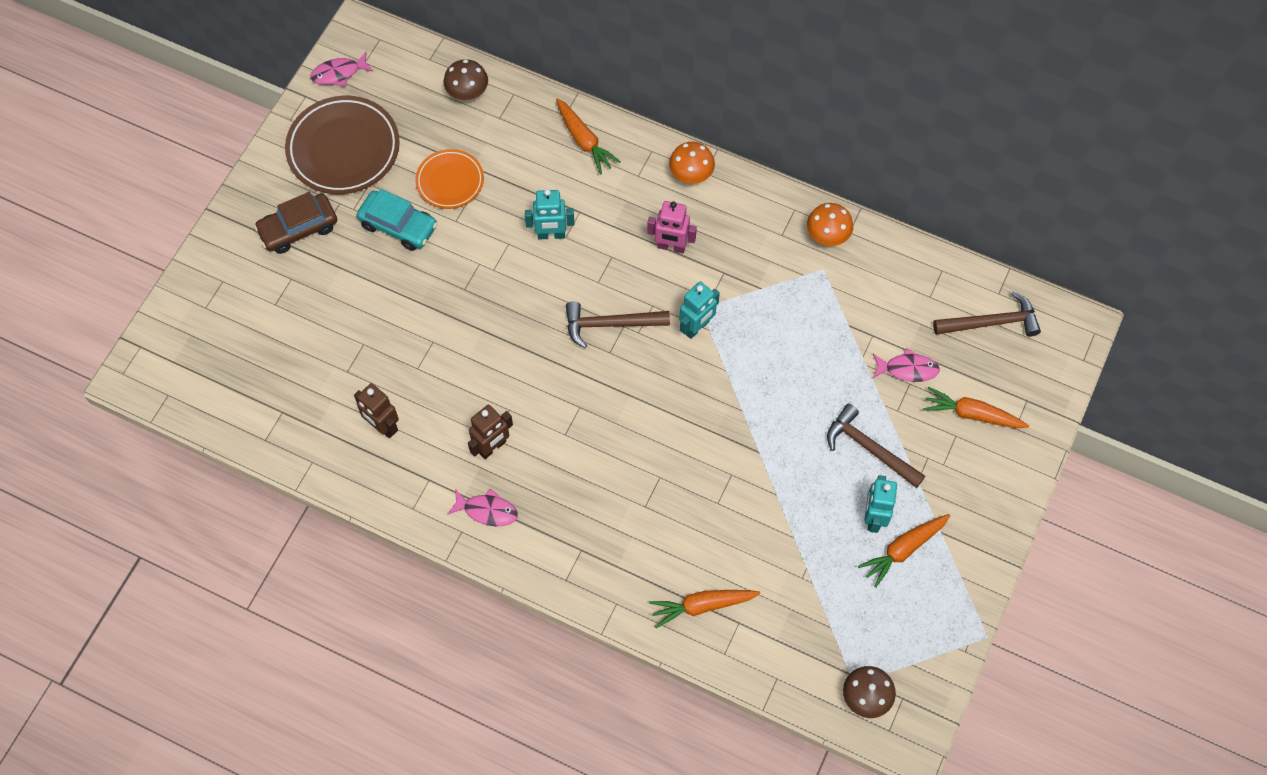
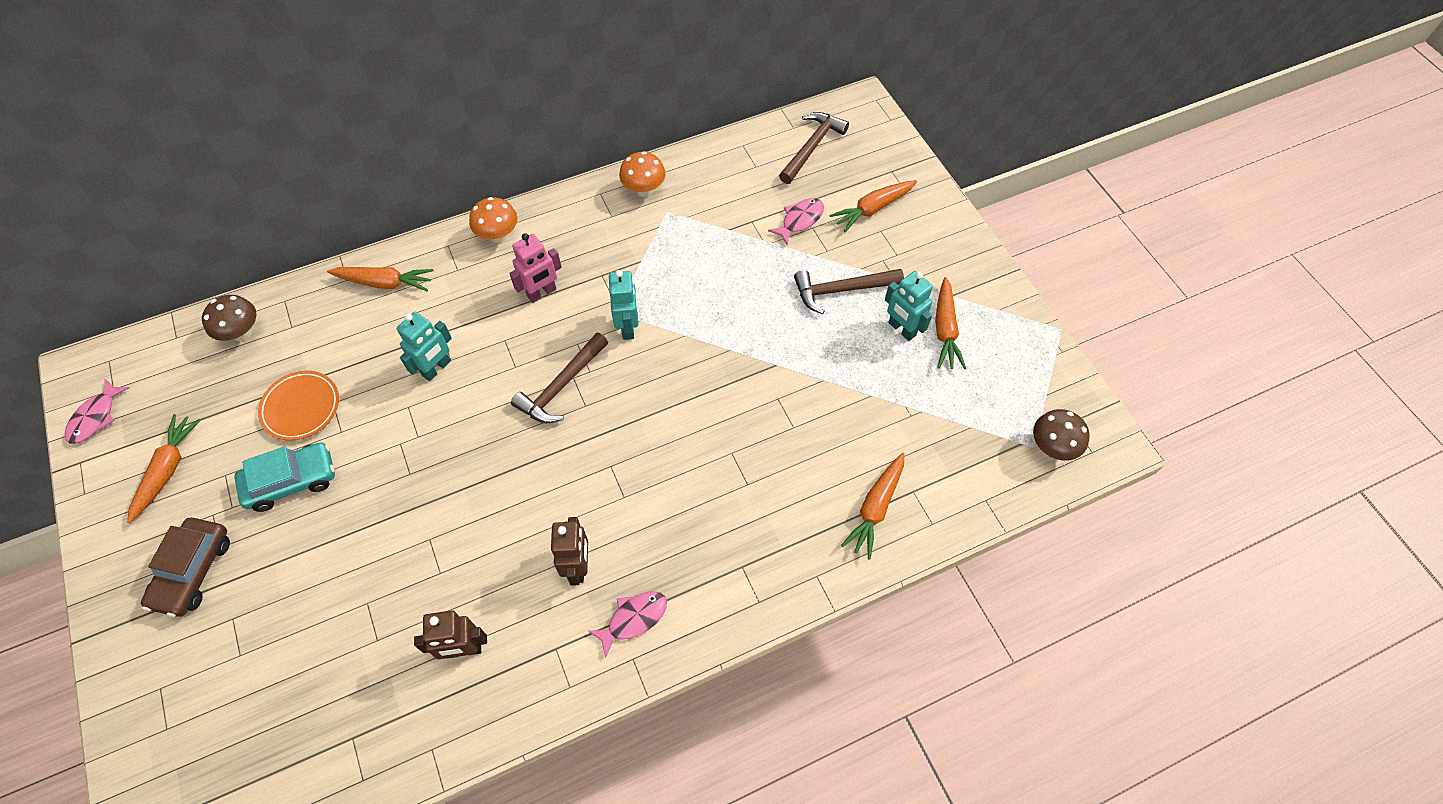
camera: 50 degrees left, 5 degrees down
brown plate [285,96,400,194] -> orange carrot [127,414,201,523]

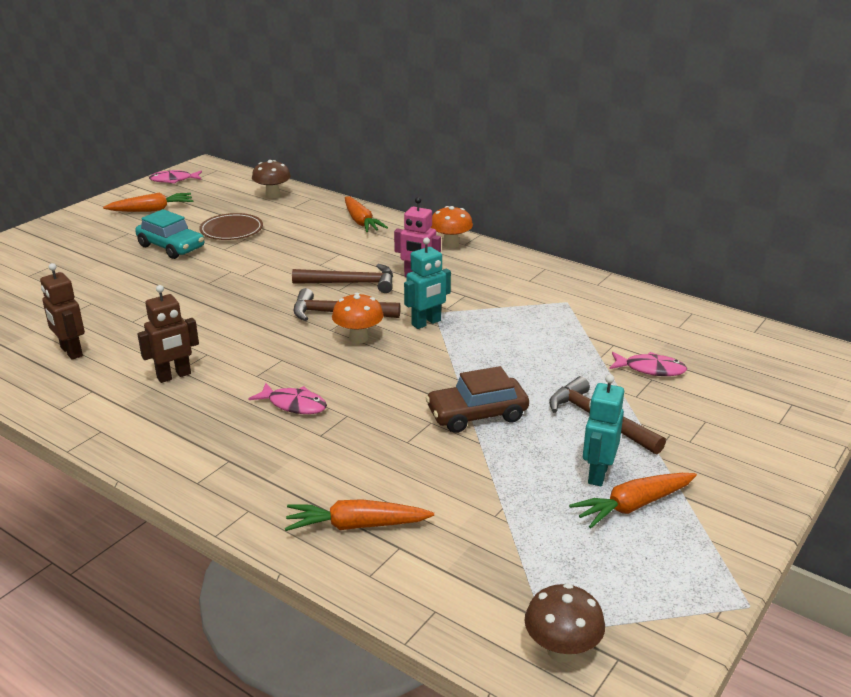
camera: 60 degrees right, 30 degrees down
brown car [141,518,230,617] -> brown car moved to [426,366,529,433]
orange plate [258,371,339,441] -> brown plate [199,213,263,240]
turquoise robot [397,312,452,381] -> none
pink fish [588,591,667,658] -> pink fish moved to [249,383,327,414]
orange mushroom [619,151,666,197] -> orange mushroom moved to [332,293,384,344]
brown hammer [779,112,849,184] -> brown hammer moved to [292,264,393,293]
orange carrot [829,180,917,232] -> none

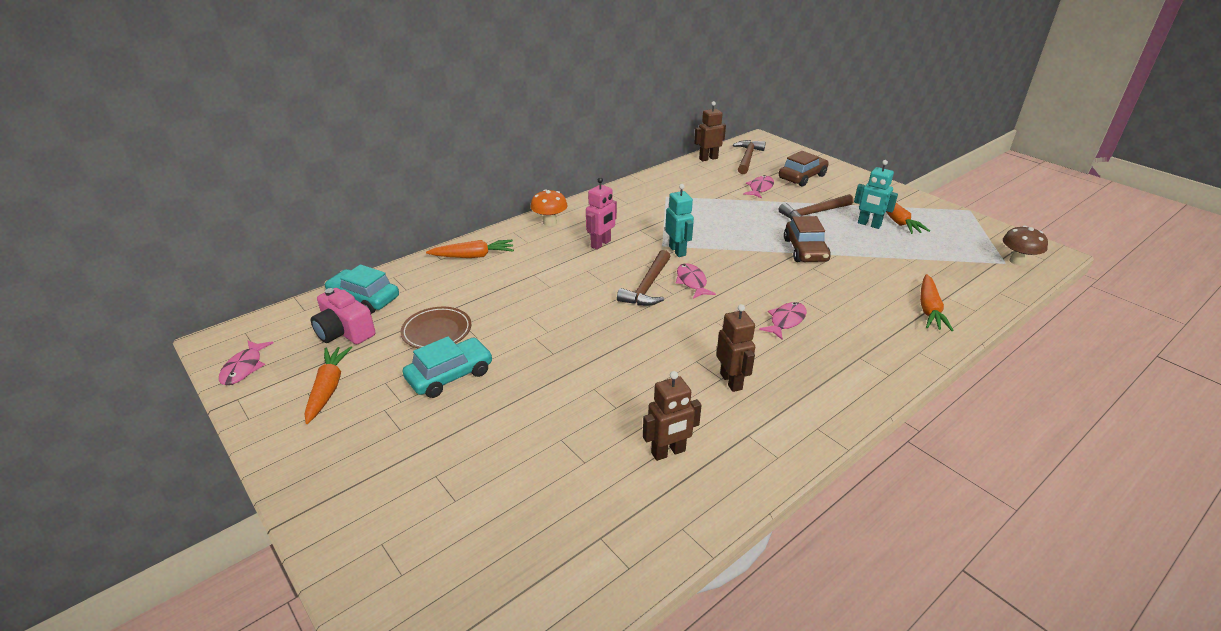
camera: 75 degrees left, 5 degrees up
brown mushroom [252,160,291,198] -> turquoise car [325,264,399,314]
brown hammer [292,264,393,293] -> brown hammer moved to [733,140,766,174]
orange mushroom [332,293,384,344] -> pink fish [676,263,716,299]
none -> pink camera [311,288,375,344]
none -> brown robot [694,101,726,161]
none -> brown car [779,151,829,187]

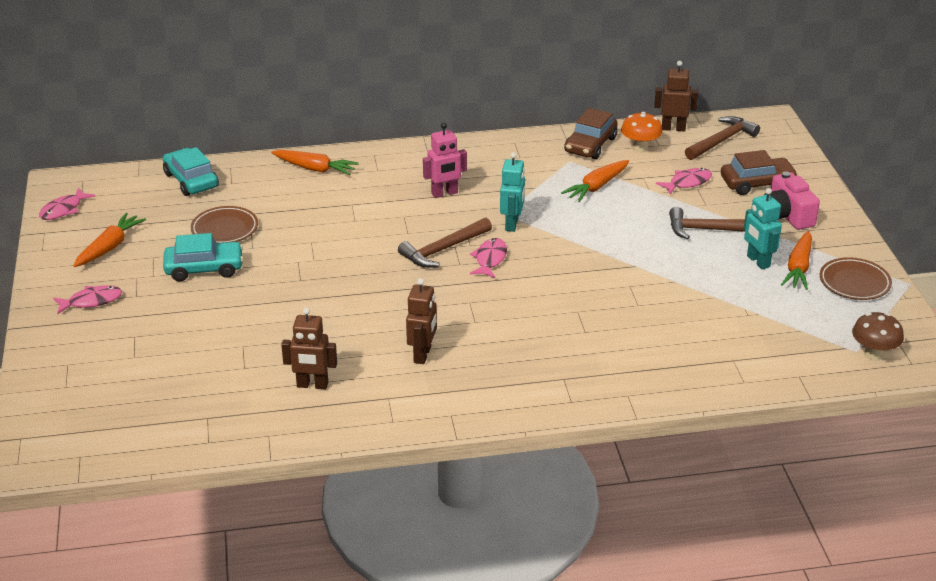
camera: 30 degrees right, 0 degrees up
pink camera [311,288,375,344] -> pink camera moved to [764,171,820,230]
orange mushroom [531,189,567,226] -> orange mushroom moved to [621,112,663,153]
pink fish [759,302,807,340] -> pink fish moved to [53,285,122,314]
brown car [784,216,831,262] -> brown car moved to [564,108,618,159]
orange carrot [920,274,954,331] -> orange carrot moved to [561,160,629,202]
none -> brown plate [820,257,892,300]

